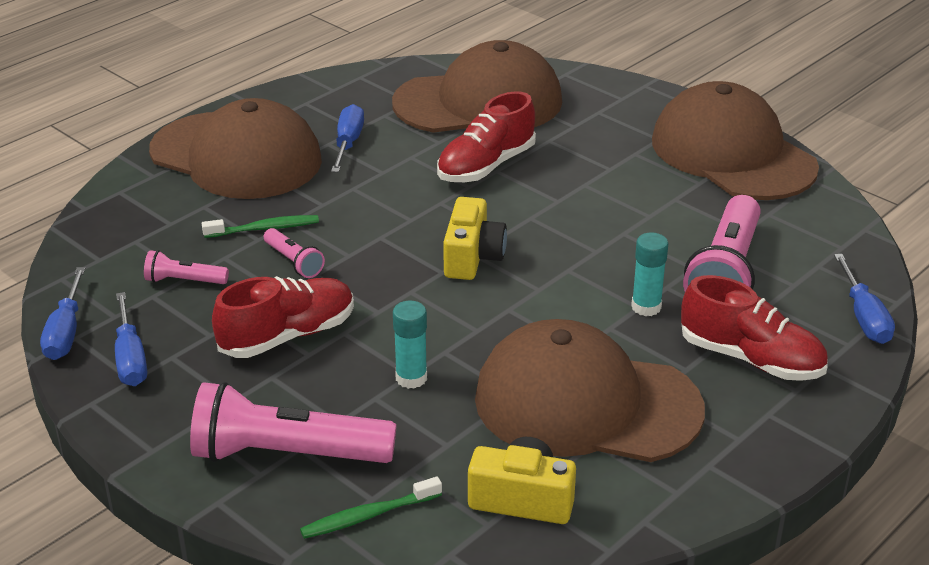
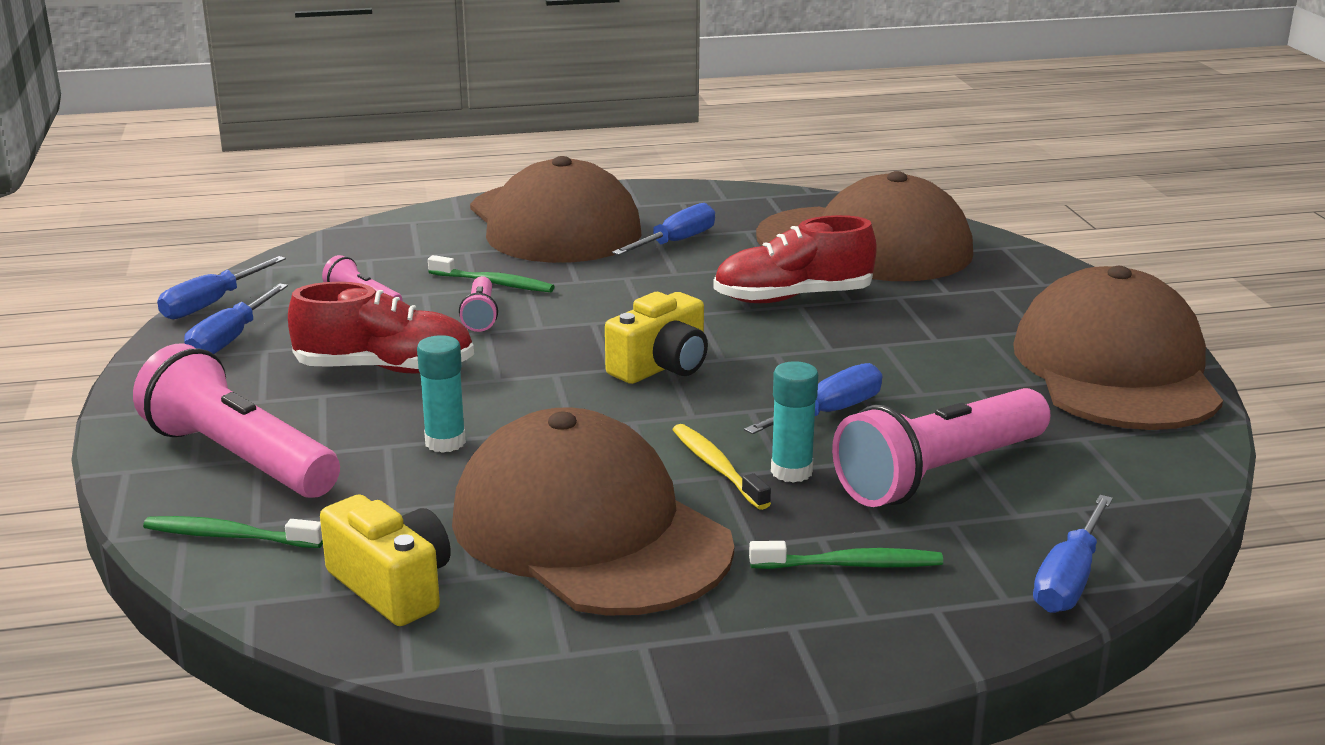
camera: 35 degrees right, 10 degrees down
red shoe [681,275,828,381] -> green toothbrush [749,541,943,569]
none -> yellow toothbrush [672,424,771,510]
none -> blue screwdriver [744,363,882,434]

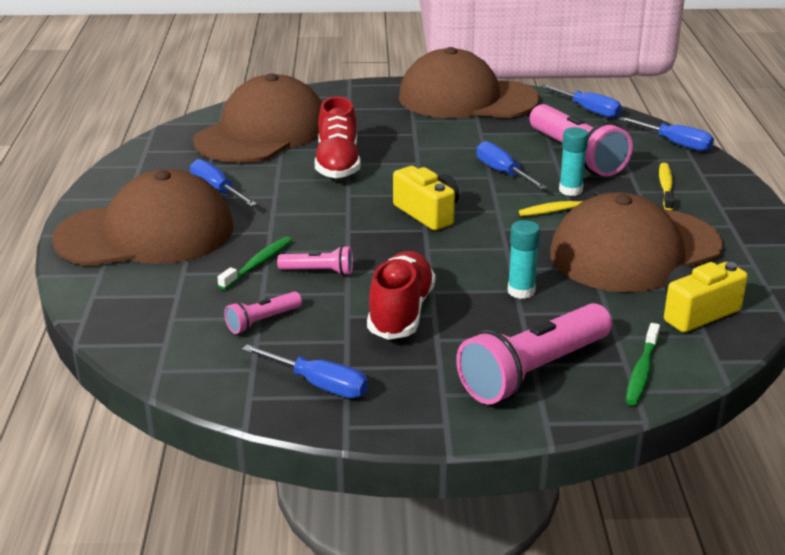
camera: 80 degrees left, 5 degrees up
blue screwdriver [157,256,286,319] -> blue screwdriver moved to [540,84,622,118]
green toothbrush [749,541,943,569] -> yellow toothbrush [659,163,674,210]

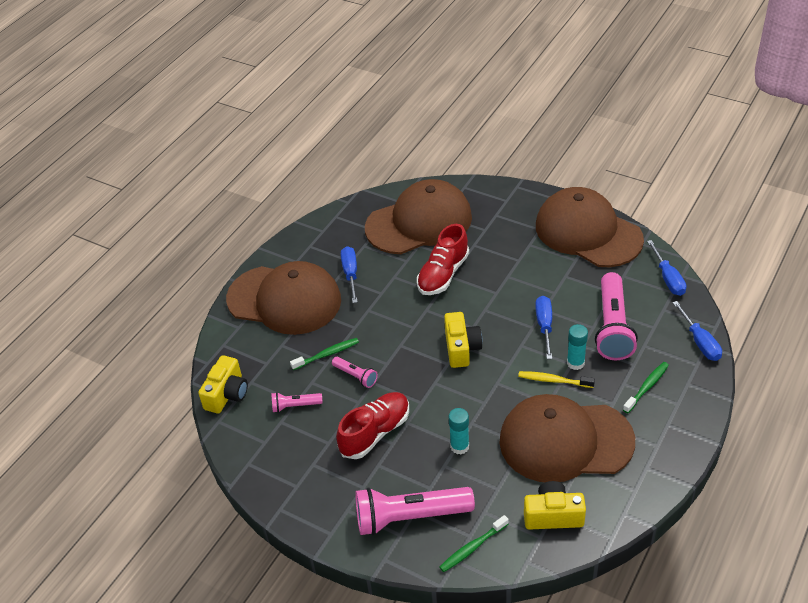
camera: 35 degrees right, 15 degrees up
blue screwdriver [242,344,368,398] -> none
yellow toothbrush [659,163,674,210] -> green toothbrush [623,362,669,413]
none -> yellow camera [198,355,248,413]

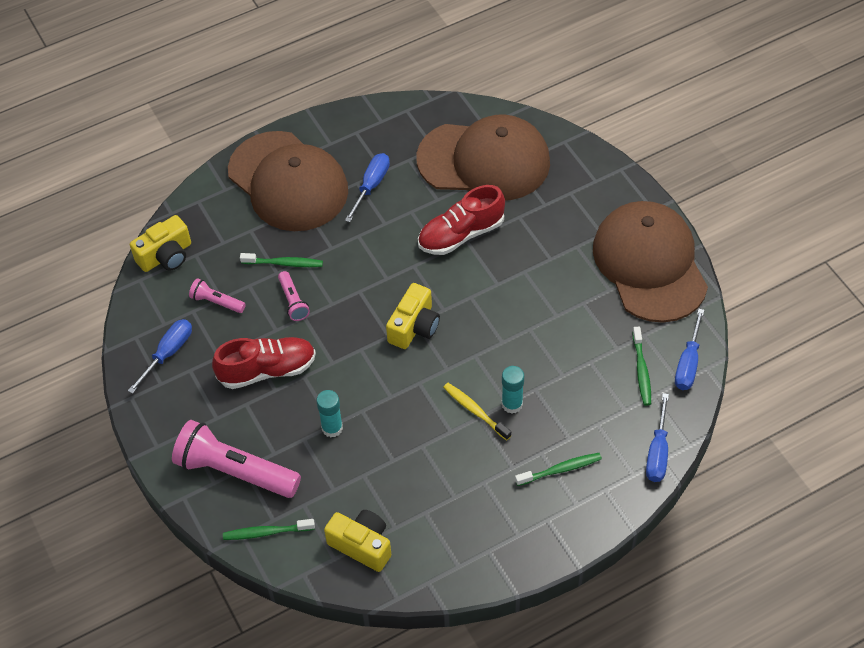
camera: 30 degrees right, 10 degrees up
brown cap [499,394,635,482] -> none
blue screwdriver [535,296,552,359] -> blue screwdriver moved to [128,319,192,394]
pink flashlight [595,272,638,360] -> none
none -> green toothbrush [633,327,651,406]

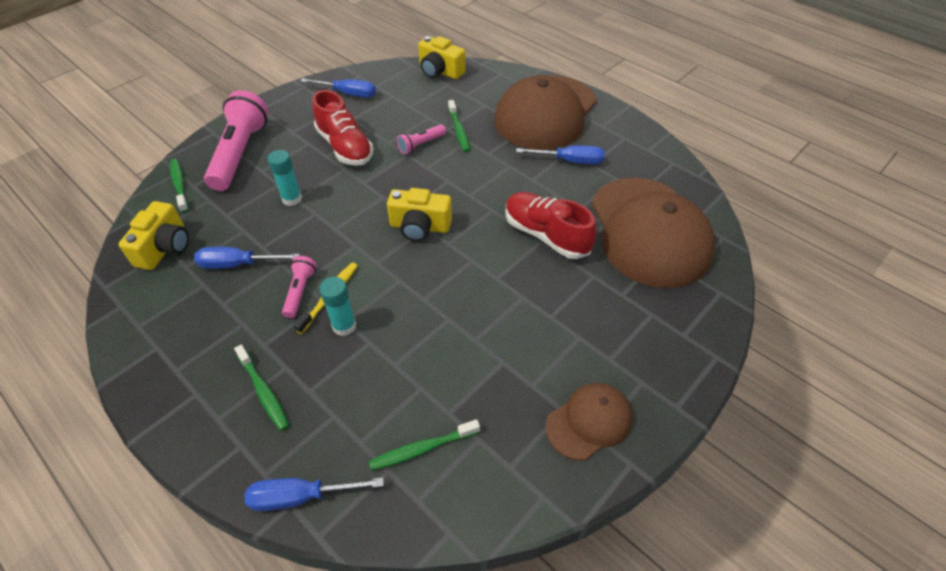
camera: 70 degrees right, 5 degrees down
pink flashlight [189,278,246,313] -> pink flashlight moved to [282,256,317,318]
brown cap [593,201,708,323] -> brown cap [546,383,633,460], size x0.49
blue screwdriver [675,309,704,390] -> blue screwdriver moved to [194,247,300,269]

